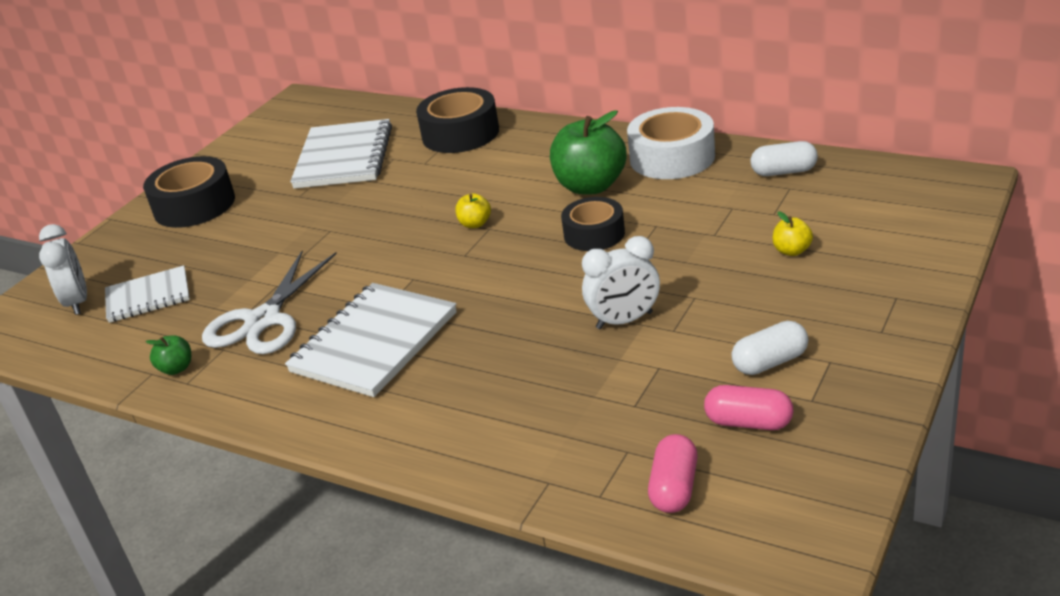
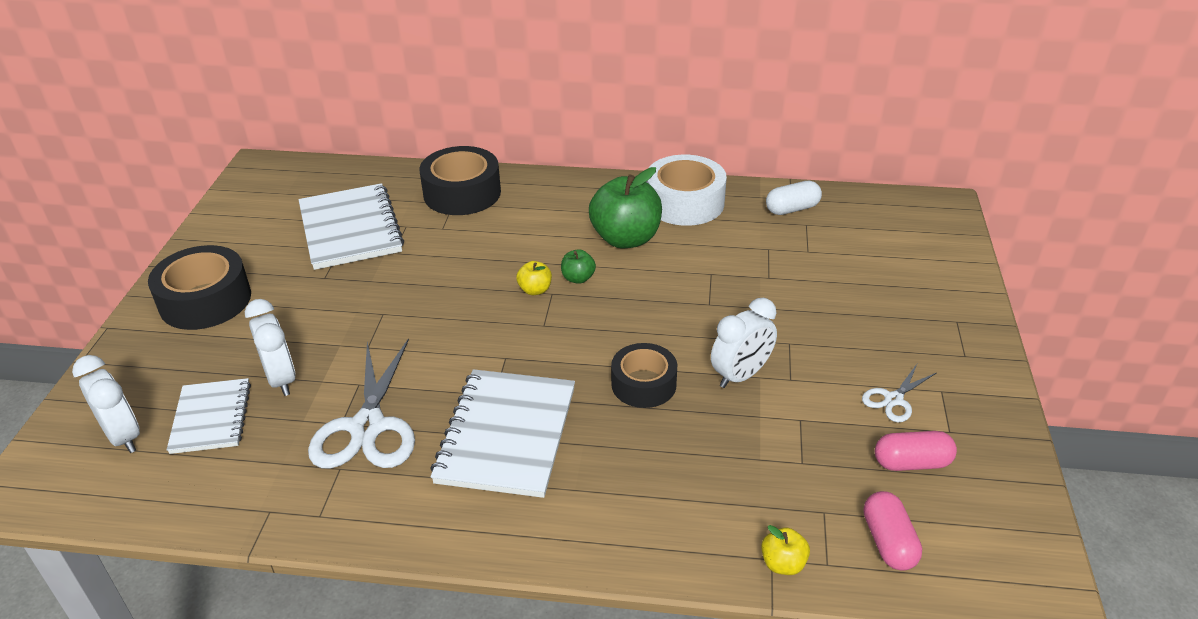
camera: 25 degrees left, 5 degrees up
white notebook [105,265,190,323] -> white notebook turned 60 degrees counterclockwise [167,378,251,454]
green apple [146,335,191,375] -> green apple moved to [561,249,596,284]
black tape [561,197,625,251] -> black tape moved to [611,343,677,408]
white capsule [731,321,808,375] -> white scissors [862,364,936,422]
yellow apple [773,211,813,256] -> yellow apple moved to [761,525,810,575]
none -> white clock [245,299,296,396]

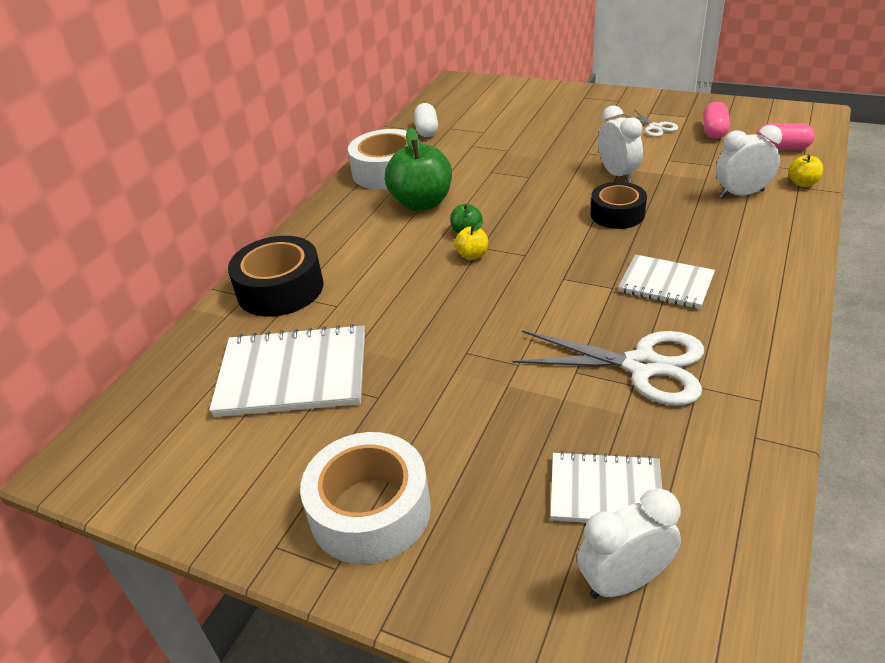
camera: 70 degrees left, 0 degrees up
black tape [148,245,251,330] -> white tape [300,432,431,564]
white clock [245,299,296,396] -> white clock moved to [716,125,782,198]
white notebook [430,369,575,498] -> white notebook [618,254,715,309], size x0.61

